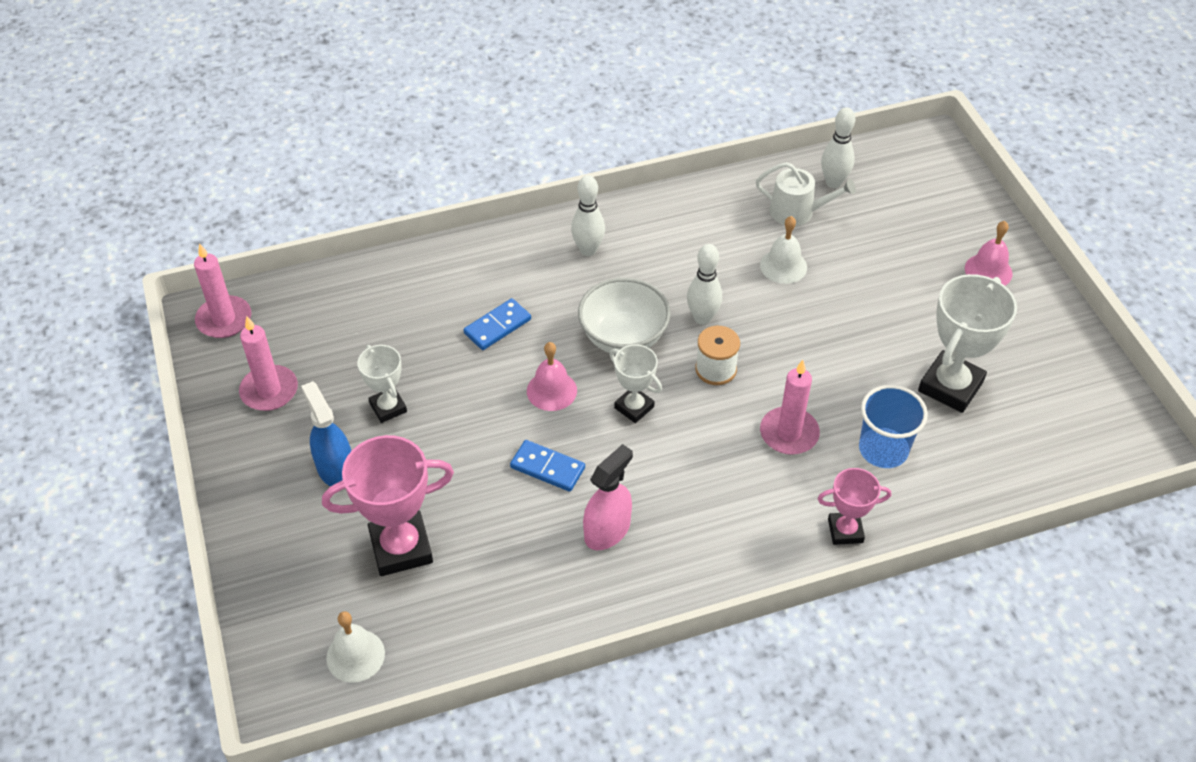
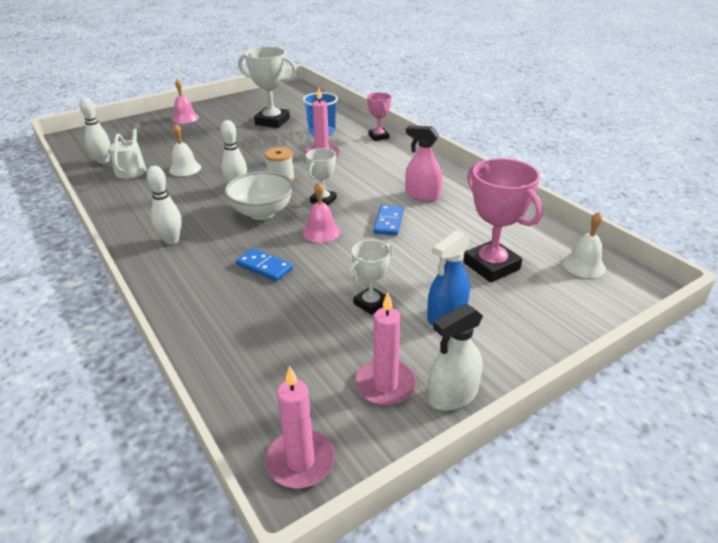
camera: 105 degrees left, 15 degrees down
none -> white spray bottle [428,303,483,411]

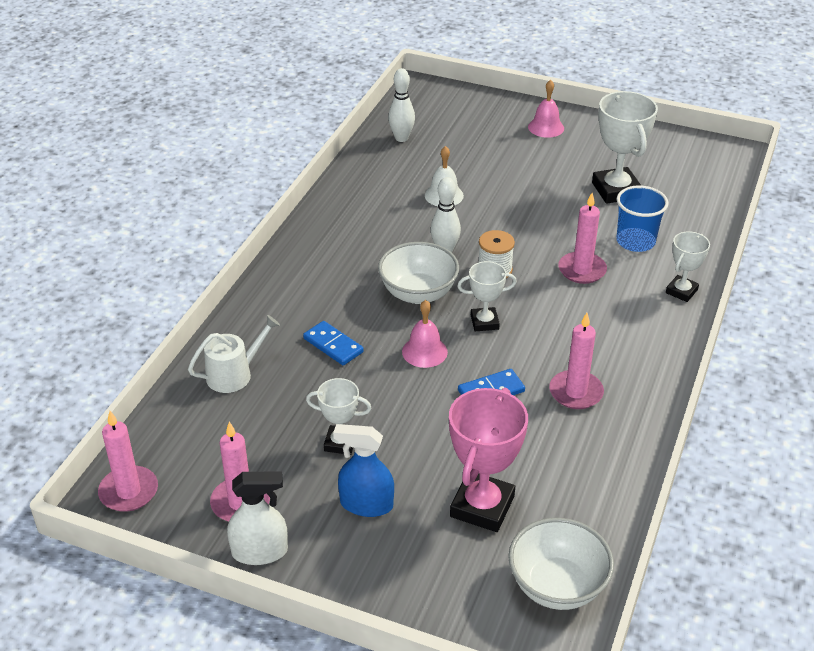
camera: 55 degrees right, 5 degrees up
white watering can [109,122,146,179] -> white watering can moved to [188,315,280,393]
white bowling pin [147,166,181,245] -> none
blue domino [236,248,293,282] -> blue domino turned 45 degrees counterclockwise [303,321,364,365]
pink trophy [367,92,391,141] -> white trophy [666,231,710,302]
pink spray bottle [405,125,443,201] -> pink candle [549,313,604,409]
white spray bottle [428,303,483,411] -> white spray bottle turned 150 degrees clockwise [227,471,288,565]
white bell [562,212,606,278] -> white bowl [508,518,614,610]

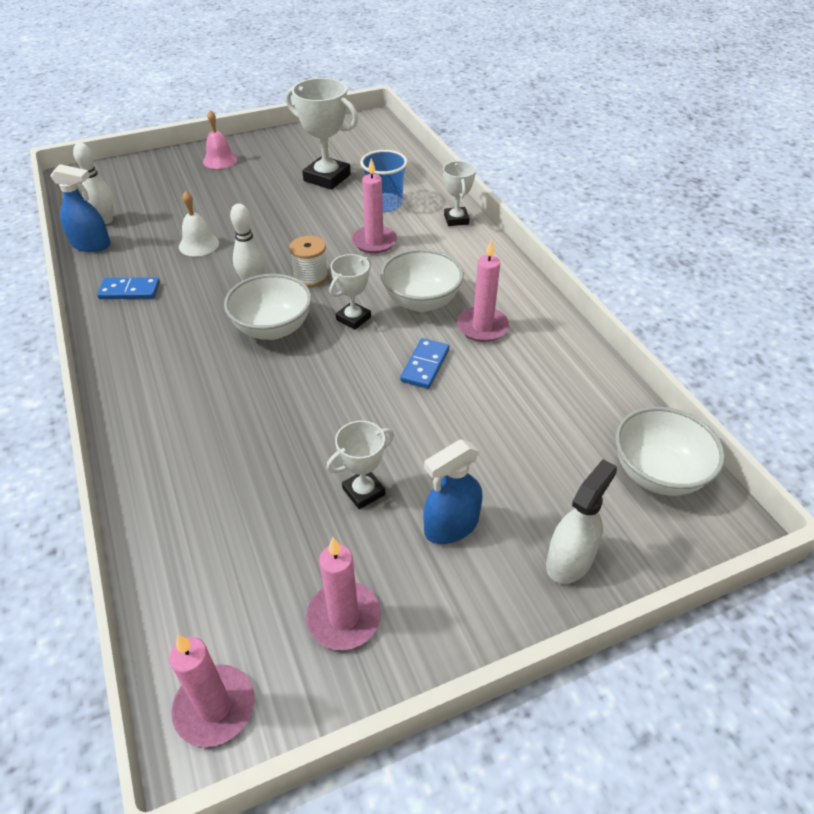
camera: 45 degrees left, 5 degrees up
white watering can [188,315,280,393] -> none
white spray bottle [227,471,288,565] -> white spray bottle moved to [546,459,617,584]
blue domino [303,321,364,365] -> blue domino moved to [97,277,160,299]
pink bell [402,300,448,368] -> none
pink trophy [449,388,528,532] -> none
none -> blue spray bottle [50,164,111,252]
none -> white bowl [380,249,464,312]

